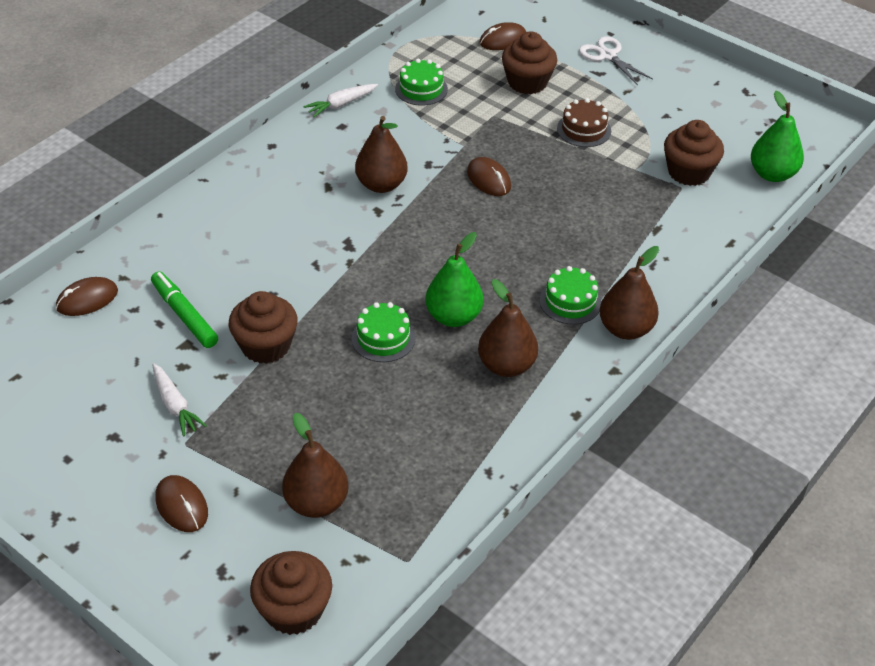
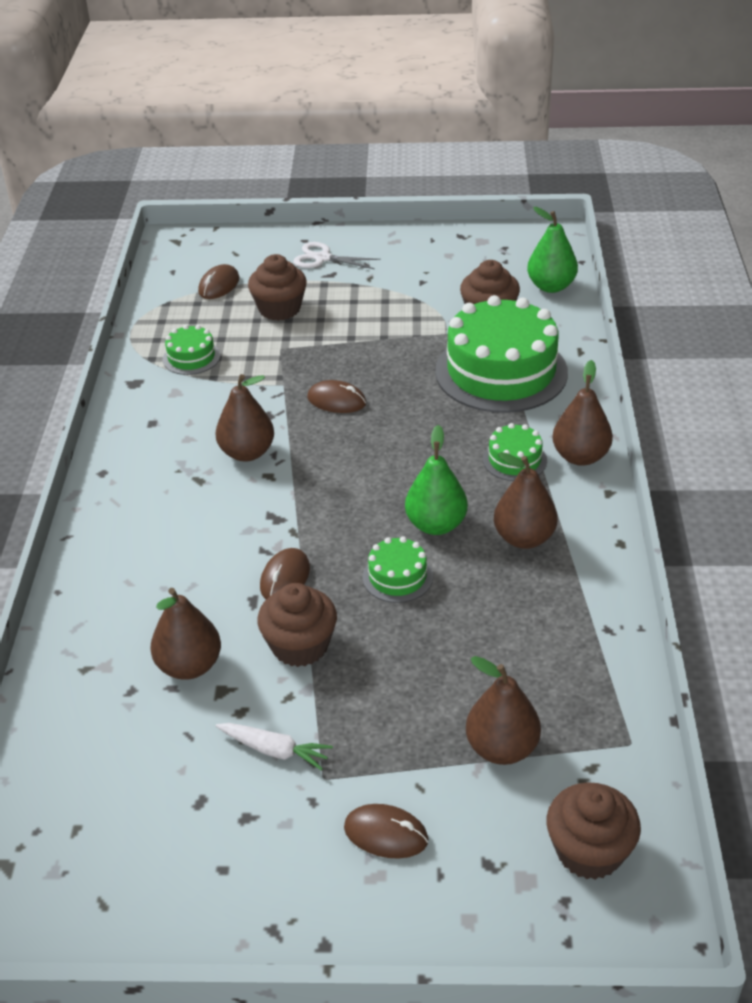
camera: 35 degrees left, 5 degrees down
brown mouse [56,277,118,316] -> brown mouse moved to [260,548,310,599]
green marker [151,271,218,348] -> brown pear [151,588,221,680]
white carrot [304,84,378,117] -> none
brown cake [557,98,611,147] -> none
none -> green cake [435,295,568,413]

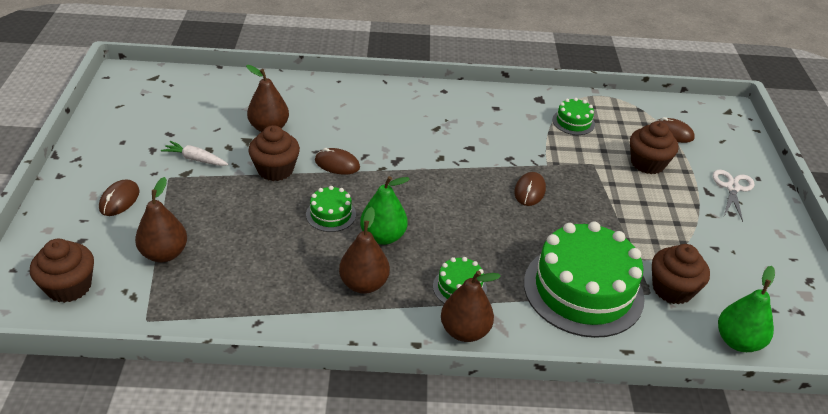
camera: 85 degrees right, 0 degrees up
brown pear [216,374,274,462] -> none
white carrot [216,723,333,771] -> white carrot turned 90 degrees clockwise [161,141,229,166]

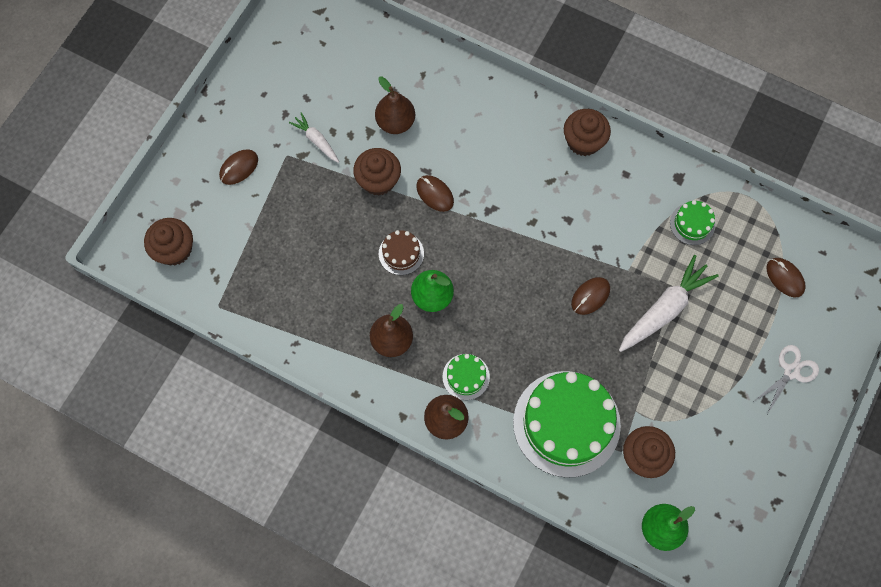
camera: 30 degrees right, 30 degrees up
brown pear [135,177,187,263] -> none
green cake [306,186,356,232] -> brown cake [379,230,424,275]
brown cupcake [630,121,679,174] -> brown cupcake moved to [564,109,611,156]
none -> white carrot [619,255,719,352]

